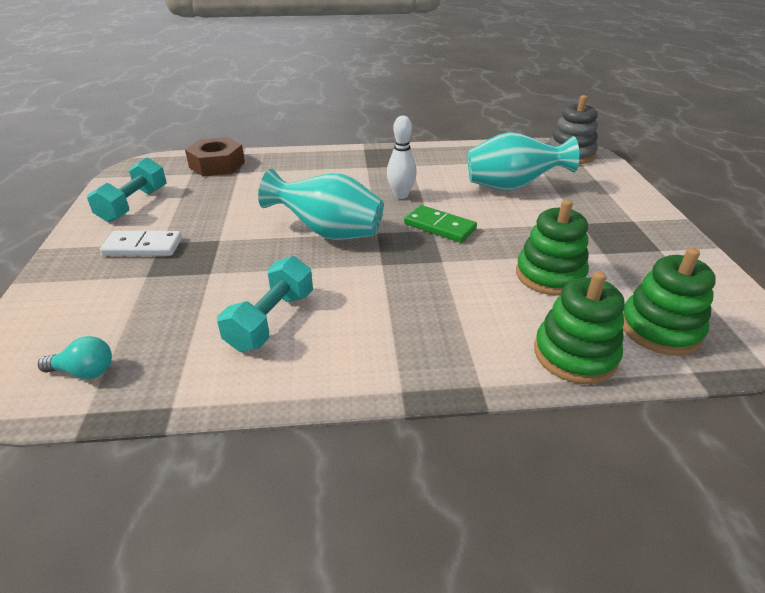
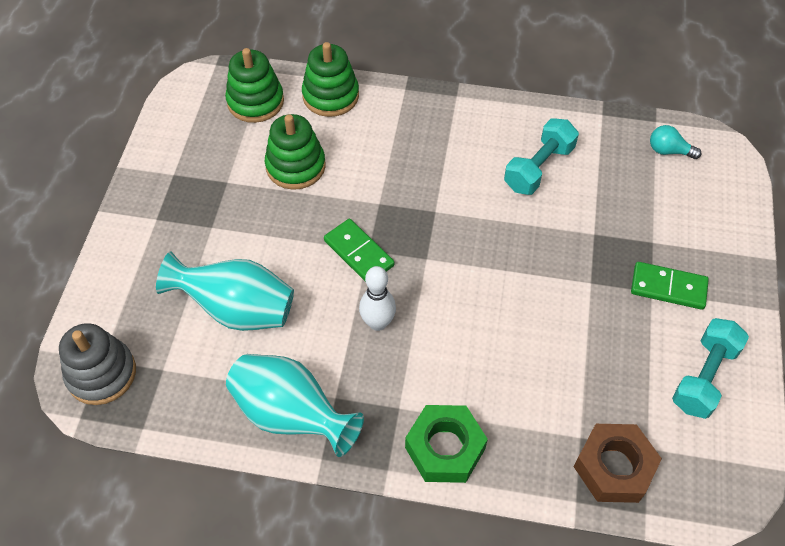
camera: 165 degrees left, 20 degrees up
white domino [100,231,182,256] -> green domino [631,262,709,310]
turquoise vase [258,169,384,240] -> turquoise vase moved to [226,354,364,457]
none -> green nut [405,405,488,483]

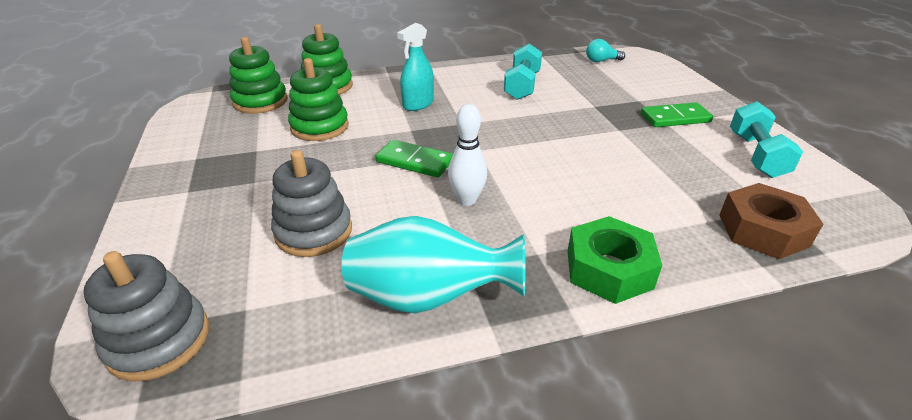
camera: 25 degrees left, 20 degrees down
turquoise vase [156,251,294,331] -> grey stacking toy [271,150,352,257]
none -> turquoise spray bottle [397,23,434,111]

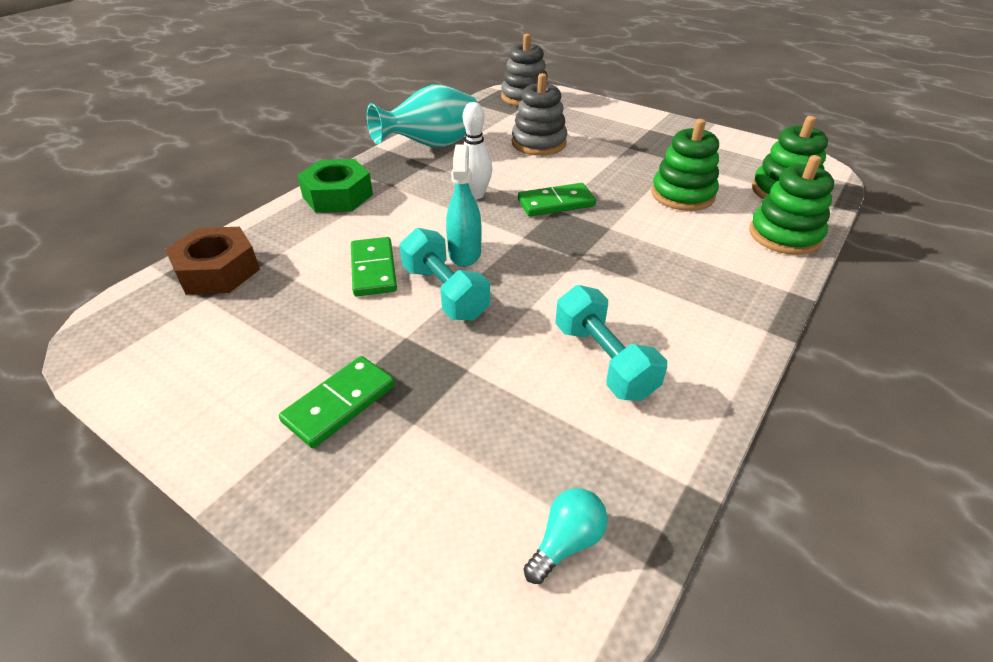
camera: 140 degrees right, 5 degrees up
turquoise spray bottle [397,23,434,111] -> turquoise spray bottle moved to [446,145,482,267]
turquoise dumbbell [730,101,803,178] -> turquoise dumbbell moved to [399,228,490,321]
none -> green domino [351,237,397,296]

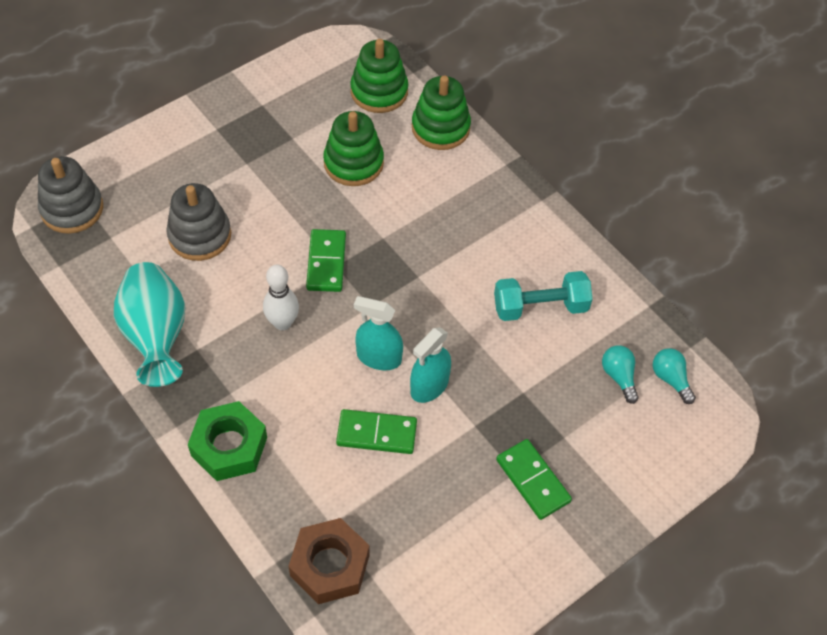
camera: 75 degrees left, 15 degrees up
turquoise dumbbell [399,228,490,321] -> turquoise spray bottle [410,327,451,403]
none -> turquoise light bulb [602,345,639,404]

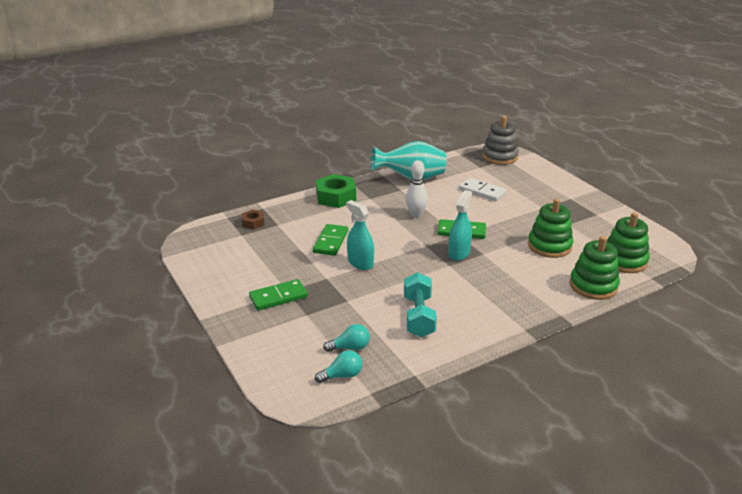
camera: 100 degrees right, 25 degrees down
grey stacking toy [166,183,231,261] -> white domino [459,178,507,201]
brown nut [288,518,370,604] -> brown nut [242,209,265,229], size x0.54
turquoise spray bottle [354,296,403,370] -> turquoise spray bottle moved to [448,190,472,261]

